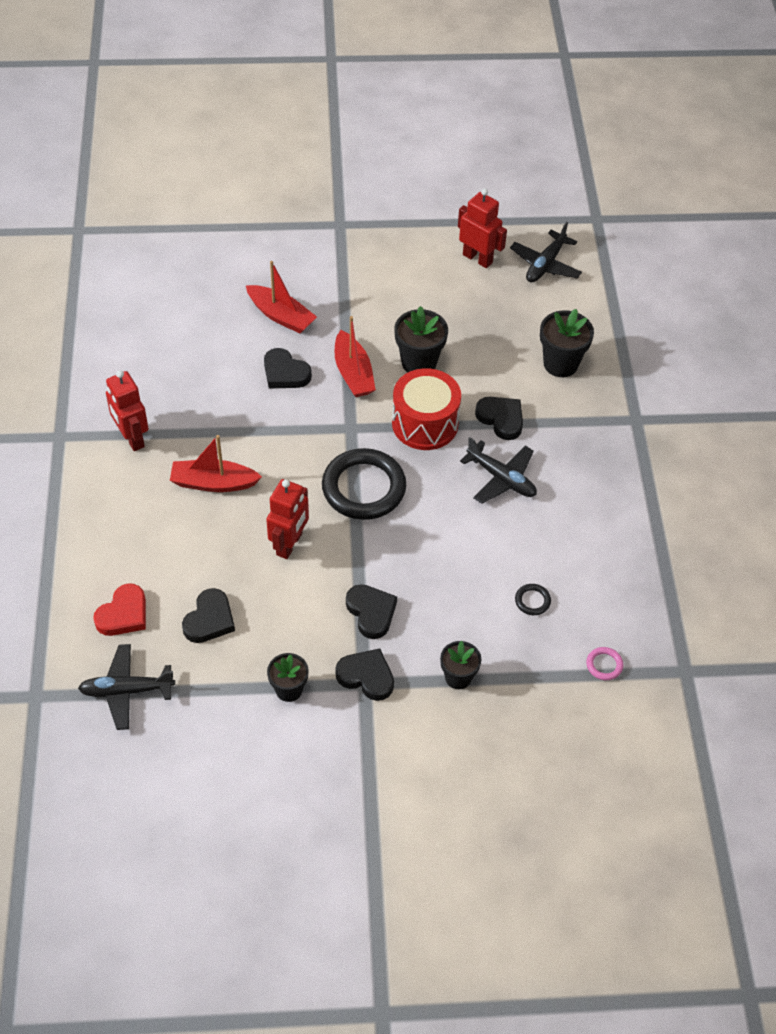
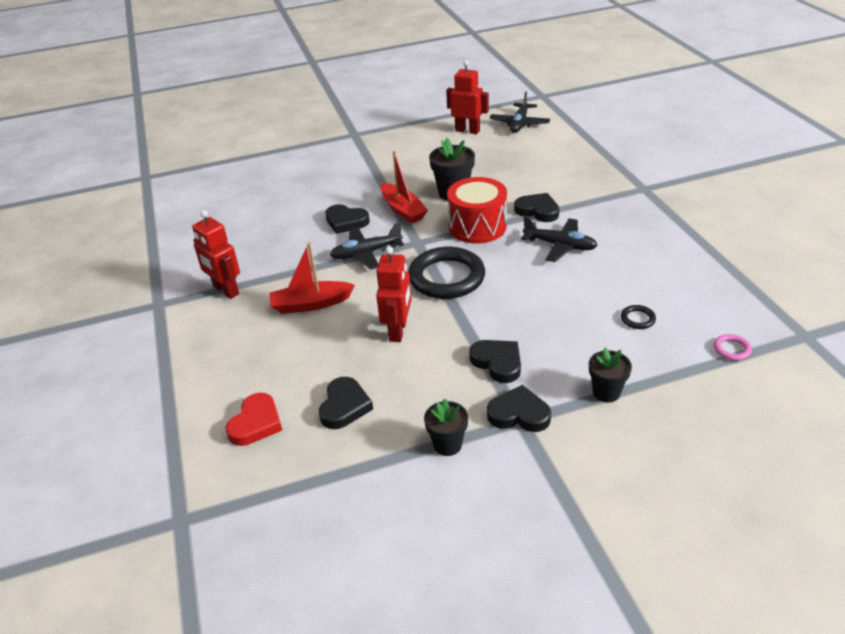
camera: 10 degrees left, 15 degrees down
black plane [78,644,175,730] -> black plane moved to [330,222,404,270]
red boat [246,261,317,333] -> none
black flower pot [540,309,594,377] -> none

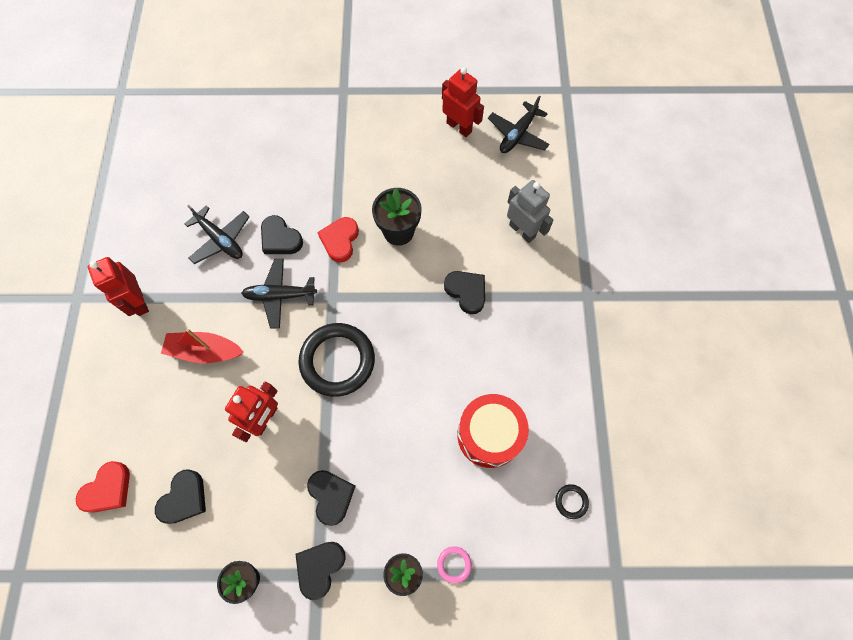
camera: 15 degrees right, 30 degrees up
red boat [381,151,428,224] -> red heart [317,217,359,262]
red drum [447,177,507,244] -> red drum moved to [457,394,529,468]
black heart [487,385,551,432] -> black heart turned 90 degrees counterclockwise [295,542,346,600]
black plane [521,216,598,262] -> black plane moved to [184,204,250,264]
black ring [621,305,656,329] -> black ring moved to [555,484,589,519]
pink ring [714,334,752,361] -> pink ring moved to [437,546,472,584]
none -> grey robot [507,180,554,243]

